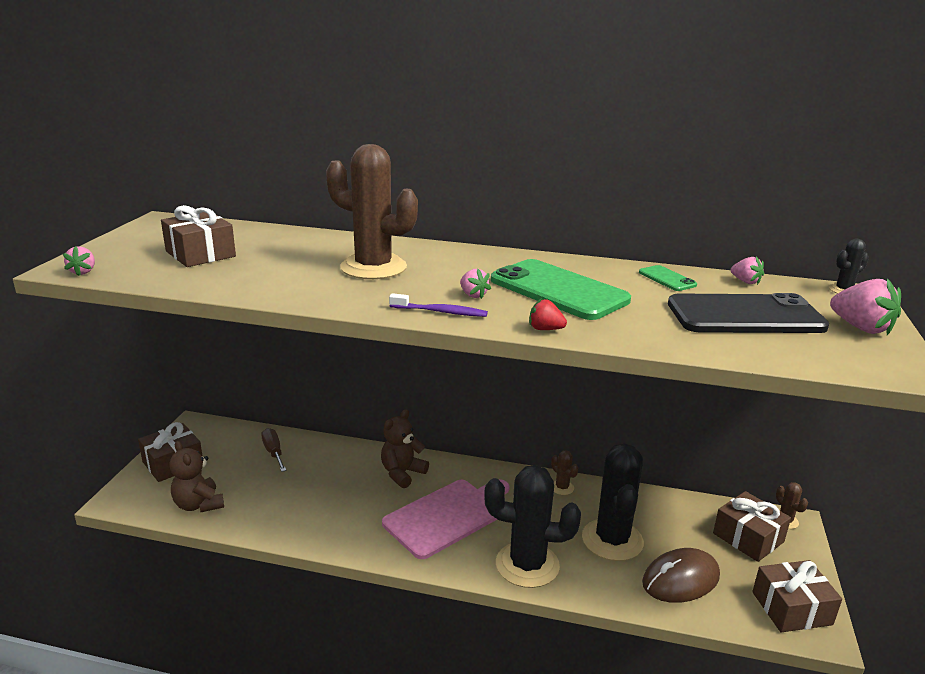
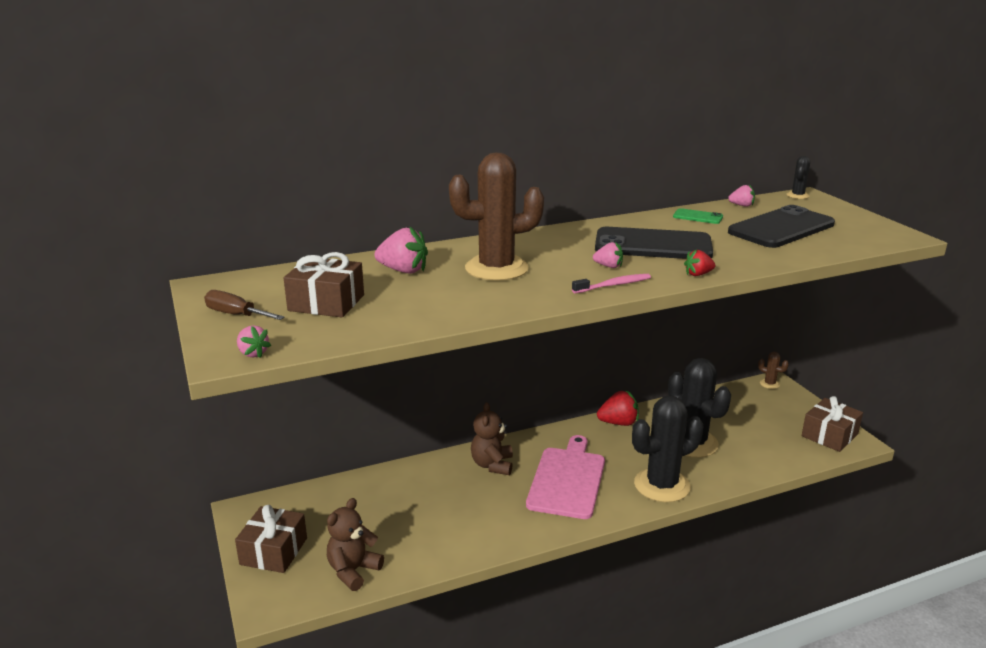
camera: 35 degrees left, 0 degrees up
brown teddy bear [170,441,224,512] -> brown teddy bear turned 105 degrees clockwise [327,498,384,591]
brown screwdriver [261,428,286,472] -> brown screwdriver moved to [204,290,285,320]
purple toothbrush [389,293,488,317] -> pink toothbrush [572,274,651,294]
green phone [491,259,631,320] -> black phone [595,227,713,259]
brown cactus [551,450,578,495] -> red strawberry [597,390,639,426]
brown mouse [642,548,720,603] -> none
brown gift [713,491,791,562] -> none
pink strawberry [830,279,901,335] -> pink strawberry moved to [374,226,428,274]

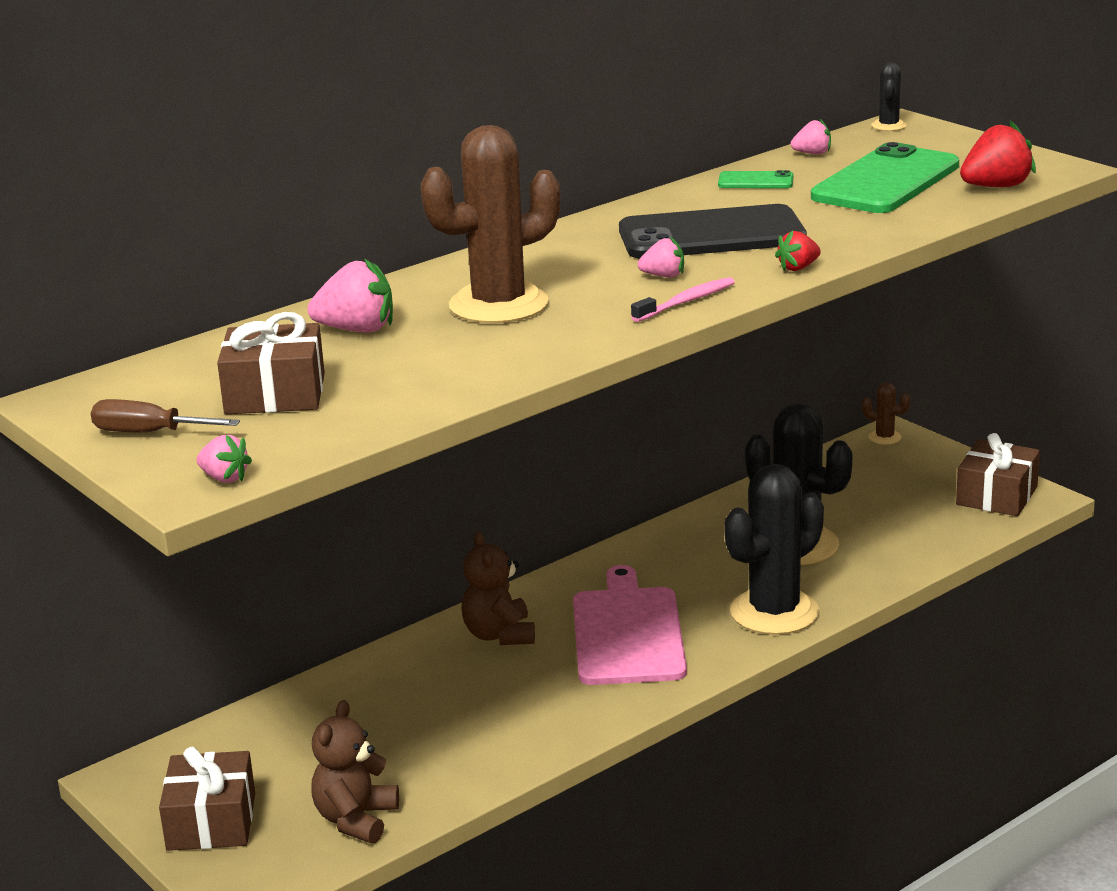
camera: 15 degrees left, 0 degrees up
red strawberry [597,390,639,426] -> red strawberry moved to [960,121,1036,187]
black phone [728,205,835,248] -> green phone [811,142,959,213]

